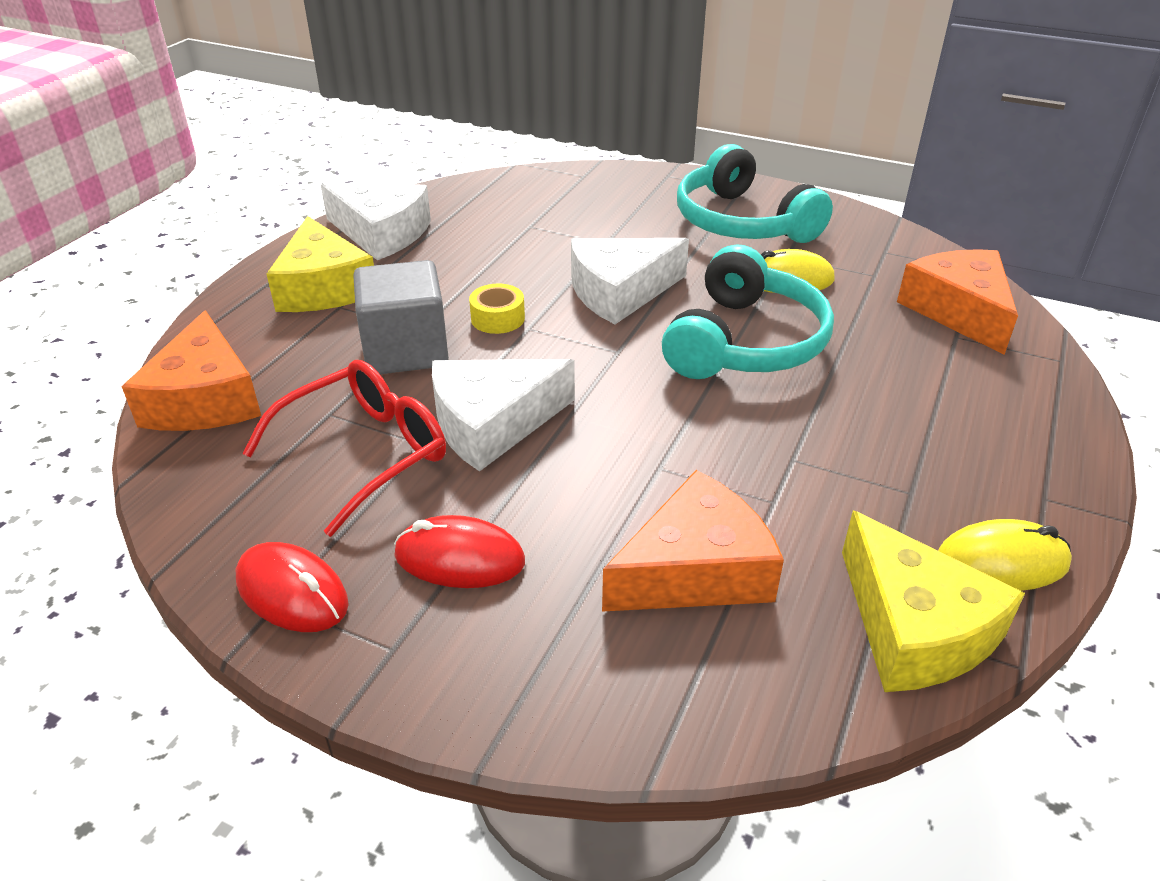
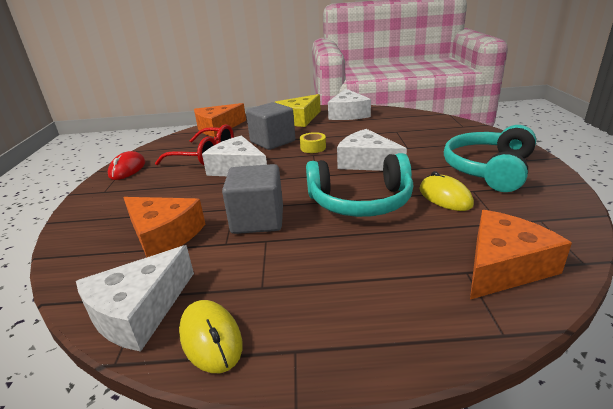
camera: 65 degrees right, 10 degrees down
red mouse [394,515,525,588] -> none
yellow cheese [842,510,1025,692] -> white cheese [76,245,194,352]
none -> grey cube [222,164,283,234]

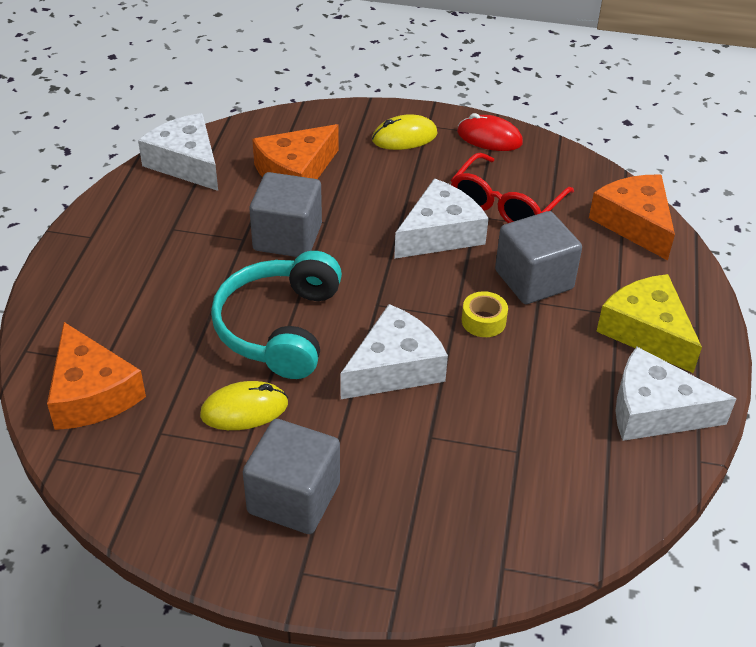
camera: 100 degrees right, 15 degrees up
yellow mouse [179,300,243,373] -> yellow mouse moved to [372,114,438,150]
turquoise headphones [444,125,536,192] -> grey cube [243,419,340,534]

